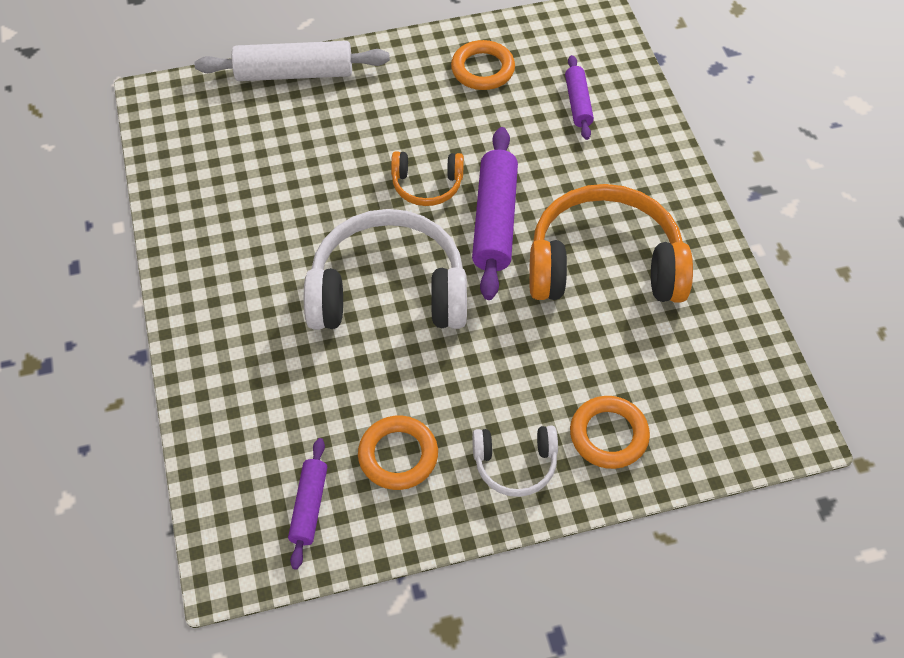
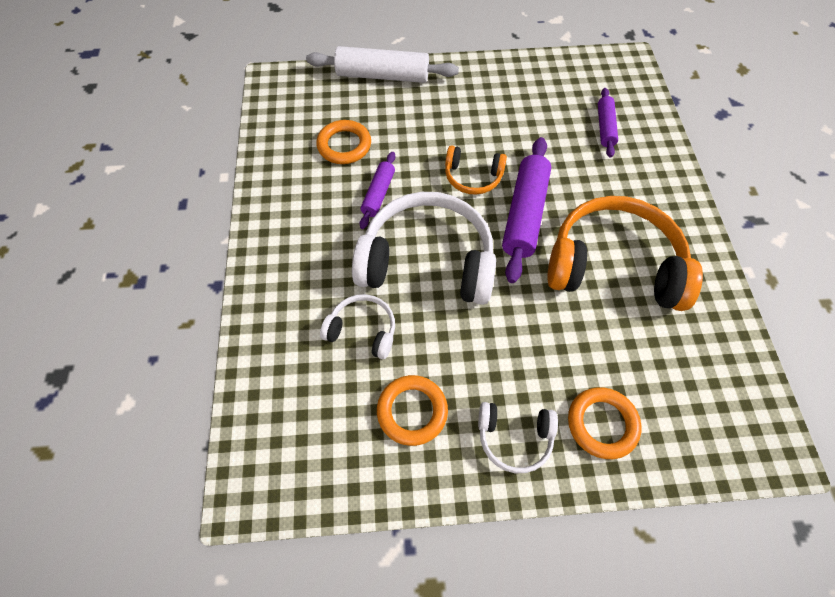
camera: 10 degrees right, 5 degrees up
purple rolling pin [288,438,327,570] -> purple rolling pin moved to [360,152,395,229]
orange ring [451,40,515,90] -> orange ring moved to [316,120,371,164]
none -> white headphones [320,294,395,359]

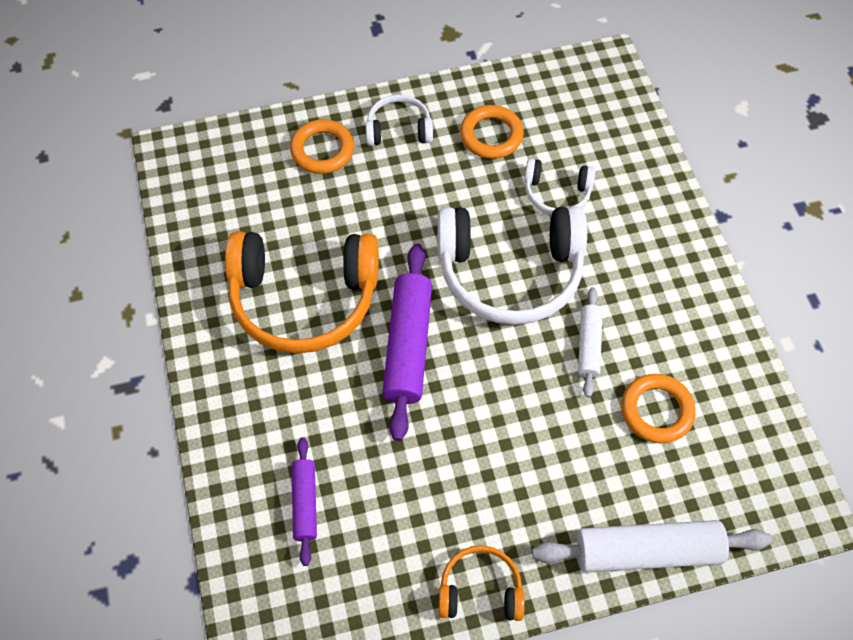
camera: 170 degrees right, 0 degrees up
purple rolling pin [360,152,395,229] -> white rolling pin [578,287,603,397]
orange headphones [445,145,507,195] -> orange headphones moved to [438,545,525,621]

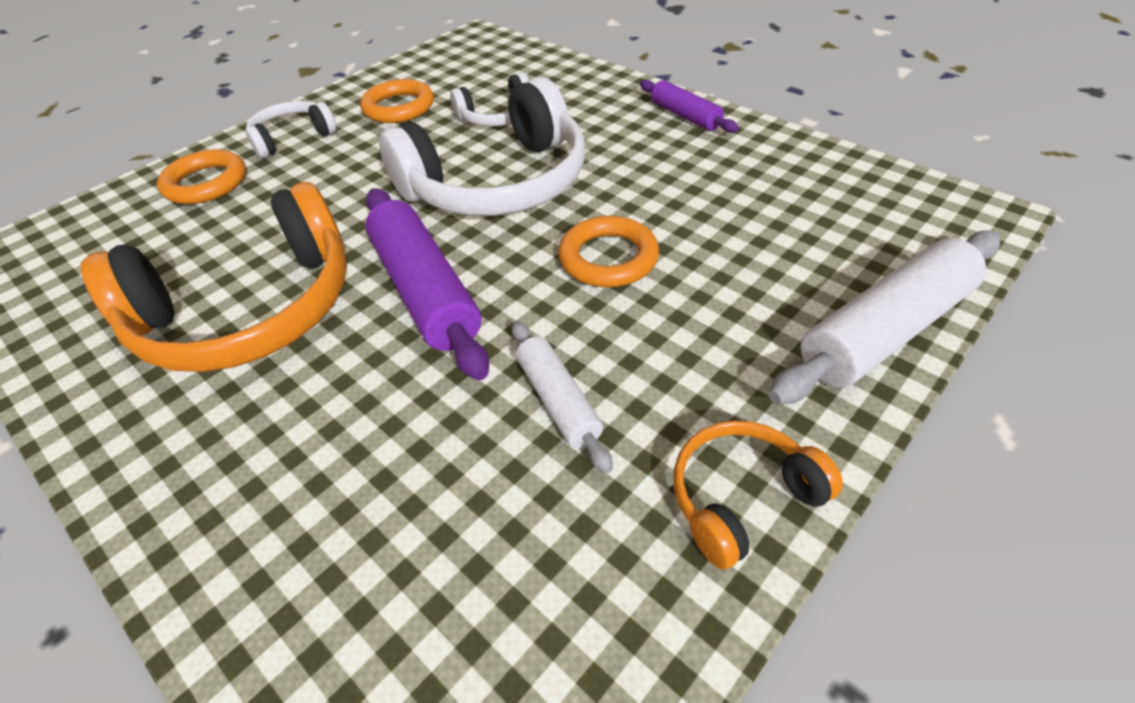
camera: 30 degrees left, 15 degrees down
purple rolling pin [292,437,317,566] -> purple rolling pin moved to [640,80,739,133]
white rolling pin [578,287,603,397] -> white rolling pin moved to [512,321,613,473]
orange ring [621,374,696,443] -> orange ring moved to [558,216,659,288]

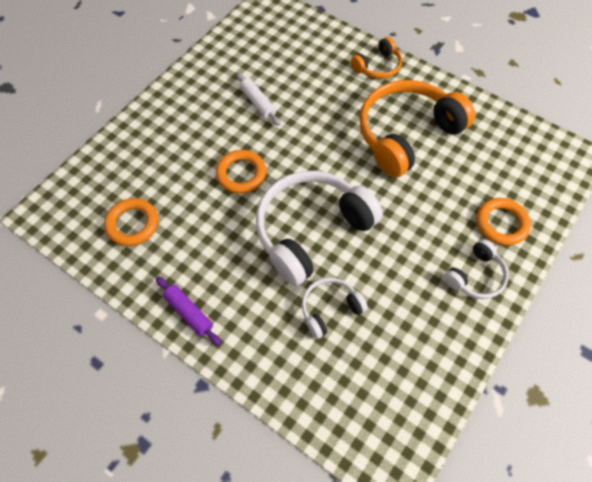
camera: 170 degrees right, 15 degrees up
orange ring [360,79,434,123] -> orange ring moved to [104,198,158,246]
purple rolling pin [365,188,489,380] -> none
orange headphones [673,421,843,569] -> orange headphones moved to [351,37,402,79]
white rolling pin [769,230,1000,405] -> none

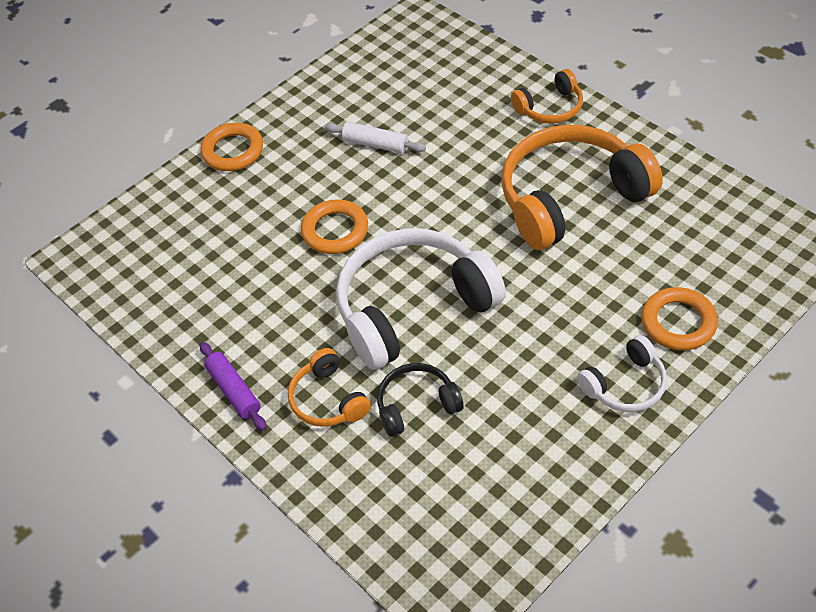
camera: 15 degrees right, 10 degrees down
orange ring [104,198,158,246] -> orange ring moved to [200,123,263,171]
white rolling pin [236,72,281,126] -> white rolling pin turned 45 degrees counterclockwise [325,122,426,154]
white headphones [301,277,368,339] -> black headphones [377,363,464,437]
none -> orange headphones [288,348,371,427]

